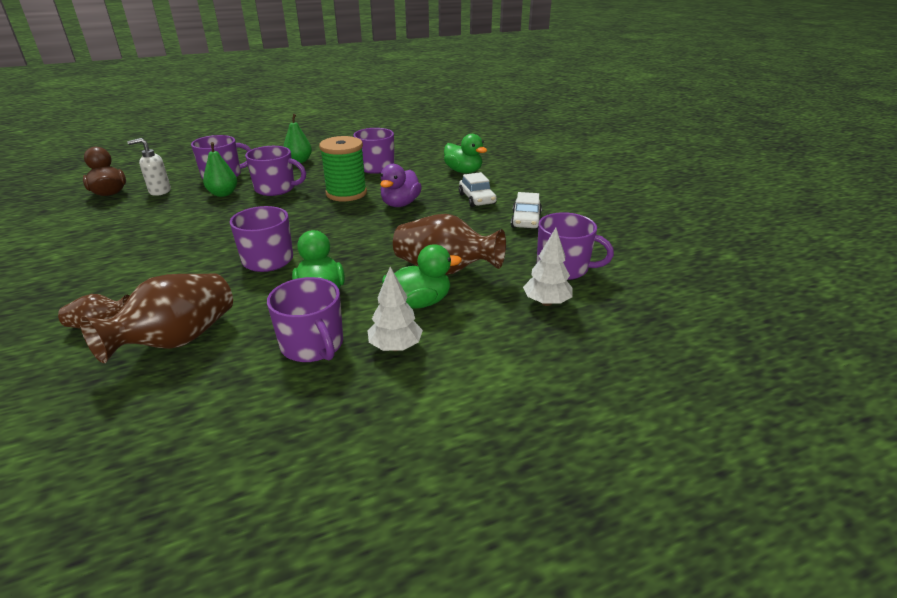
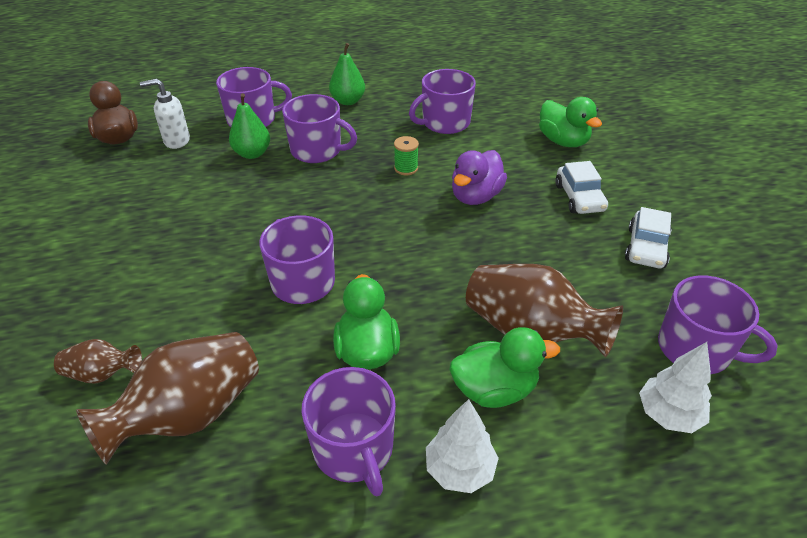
camera: 10 degrees right, 10 degrees up
green spool [319,136,367,201] -> green spool [394,136,419,175], size x0.45

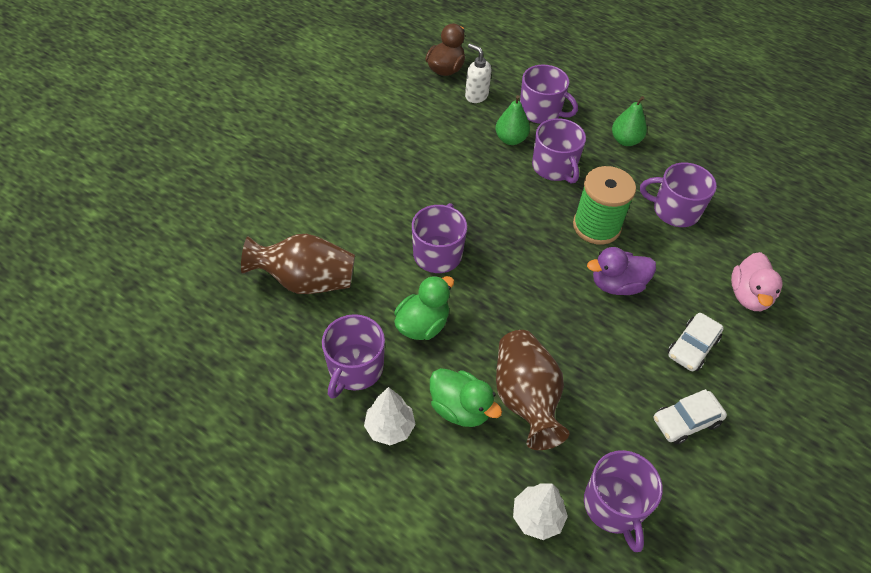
camera: 45 degrees right, 10 degrees up
brown vase [54,339,142,384] -> none
green spool [394,136,419,175] -> green spool [573,166,636,245], size x2.22
green duck [539,97,602,147] -> pink duck [731,252,783,311]

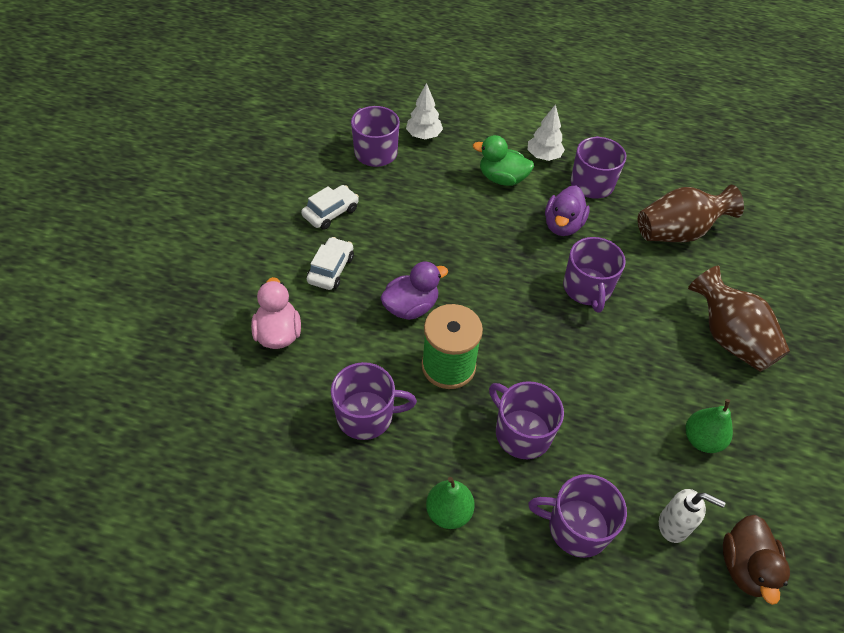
camera: 160 degrees right, 0 degrees up
green duck [394,276,454,340] -> purple duck [545,185,590,236]
green pear [495,95,530,145] -> green pear moved to [686,399,733,453]
brown vase [496,330,569,450] -> brown vase moved to [688,266,790,372]

